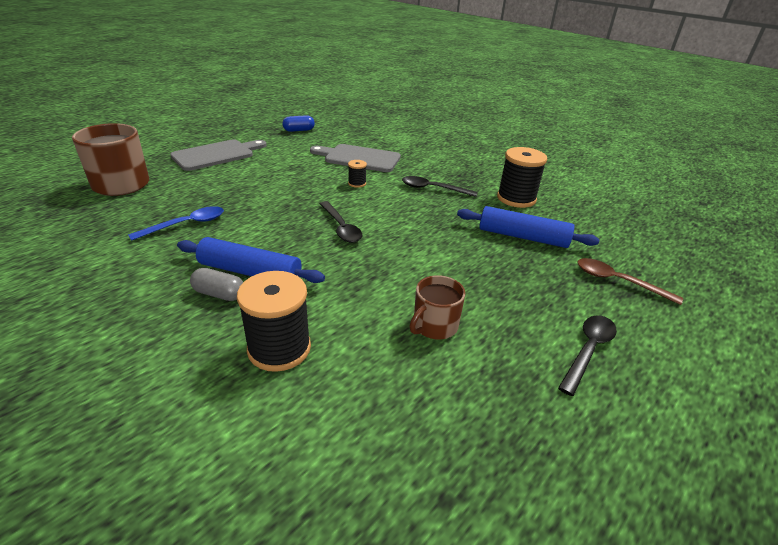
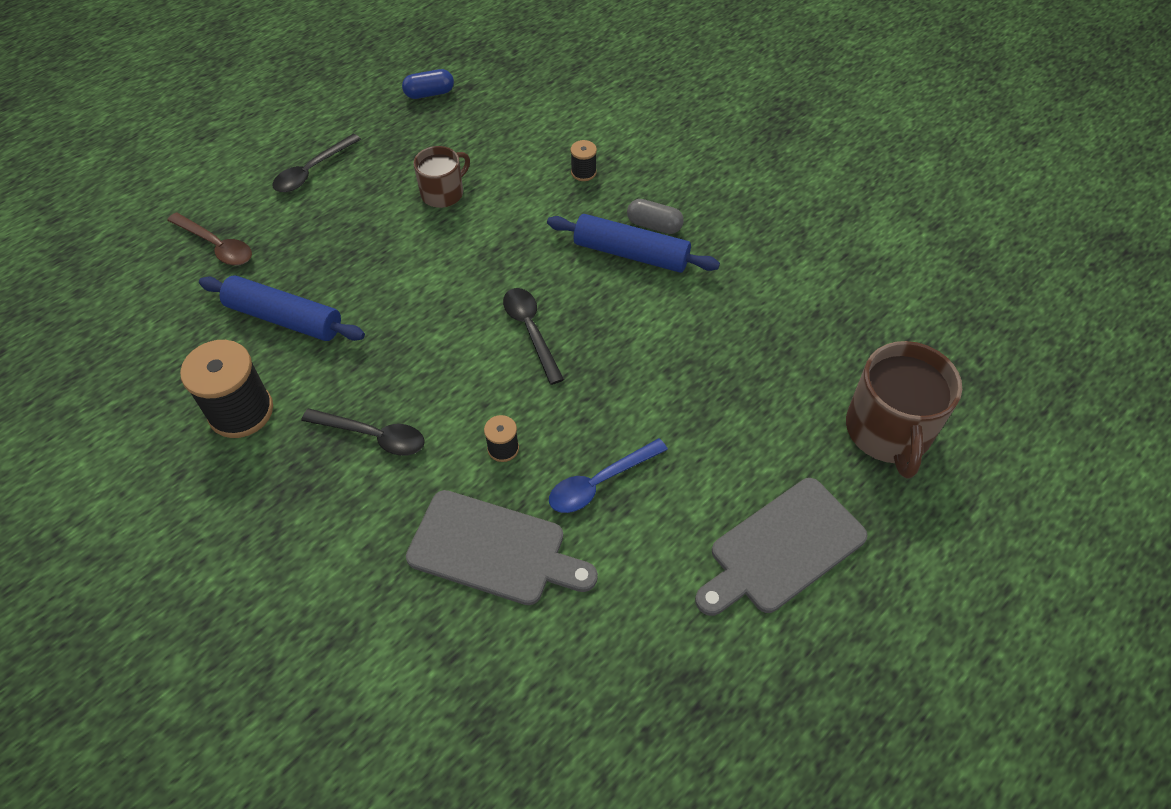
camera: 175 degrees left, 20 degrees up
blue spoon [128,206,224,241] -> blue spoon moved to [549,438,668,513]
black spool [237,271,311,372] -> black spool [570,140,597,181], size x0.48
blue capsule [282,115,315,132] -> blue capsule moved to [402,69,454,99]

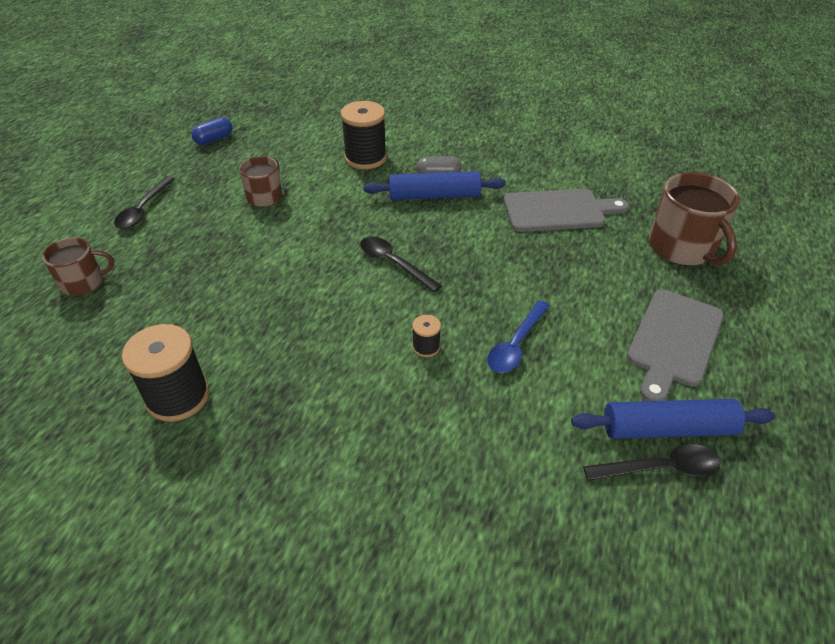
camera: 25 degrees left, 10 degrees down
brown spoon [167,212,252,265] -> brown mug [42,237,114,296]
blue rolling pin [199,275,365,341] -> blue rolling pin moved to [571,399,775,439]
black spoon [301,408,425,456] -> black spoon moved to [583,444,721,481]
grey cutting board [406,490,598,605] -> grey cutting board moved to [503,189,629,232]
black spool [570,140,597,181] -> black spool [341,101,387,169], size x2.09

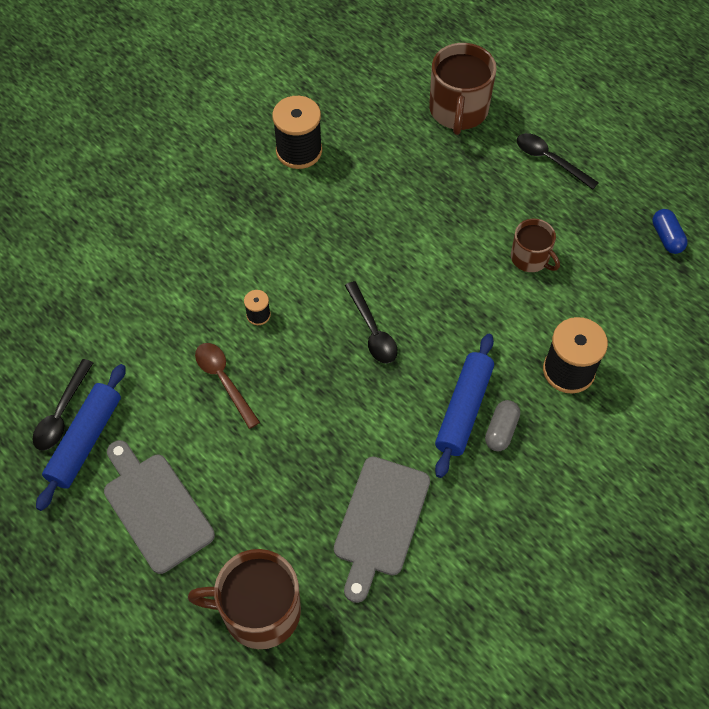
camera: 115 degrees right, 15 degrees up
brown mug [42,237,114,296] -> brown mug [429,43,497,135], size x1.68
black spoon [360,236,442,292] -> black spoon turned 90 degrees clockwise [345,281,398,364]
blue spoon [487,300,550,373] -> brown spoon [195,343,260,429]

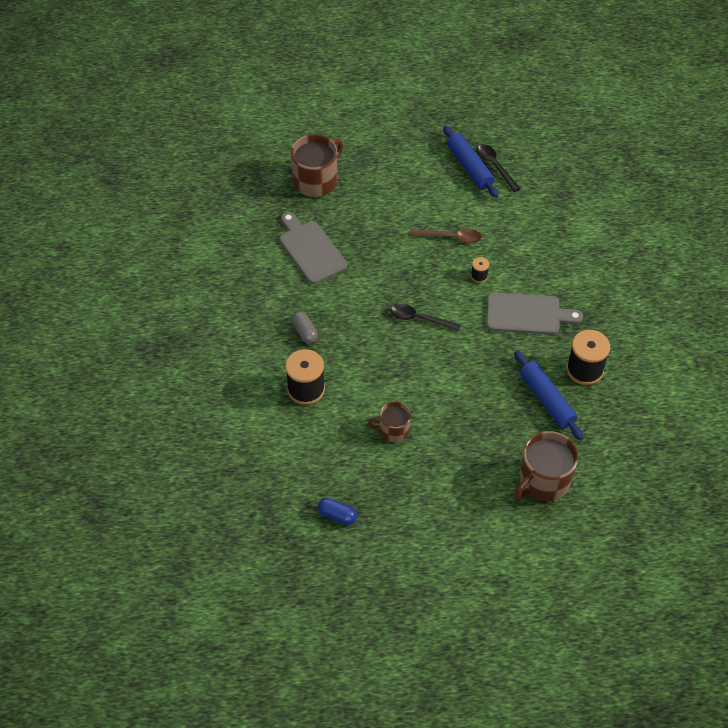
camera: 130 degrees right, 5 degrees down
grey cutting board [104,440,215,574] -> grey cutting board moved to [486,292,583,335]
brown mug [429,43,497,135] -> brown mug turned 90 degrees counterclockwise [514,431,578,502]
blue rolling pin [435,334,494,478] -> blue rolling pin moved to [514,351,584,440]
black spoon [517,133,599,190] -> none

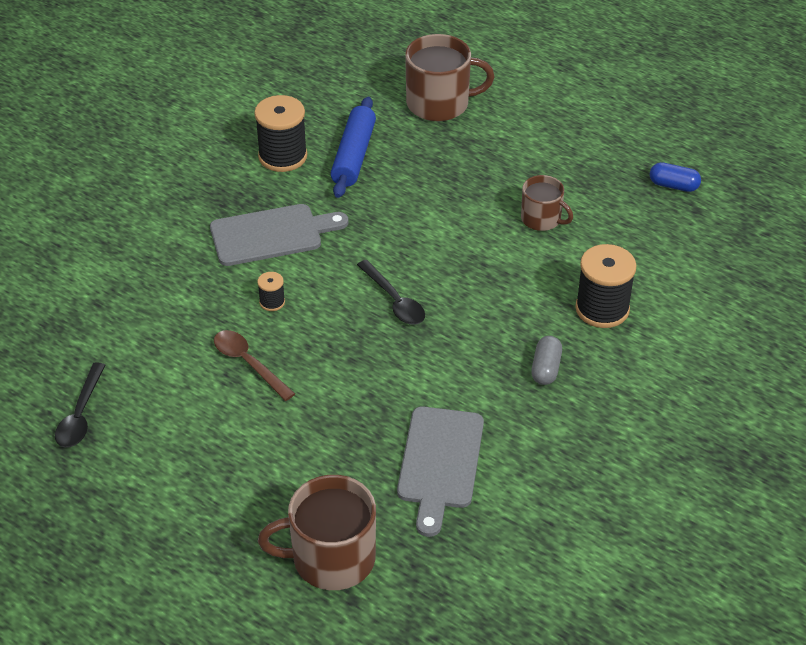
camera: 140 degrees left, 10 degrees down
blue capsule [318,498,357,525] -> blue capsule turned 45 degrees counterclockwise [650,162,701,192]
blue rolling pin [443,126,499,198] -> none
grey cutting board [486,292,583,335] -> grey cutting board turned 120 degrees clockwise [210,204,348,266]

